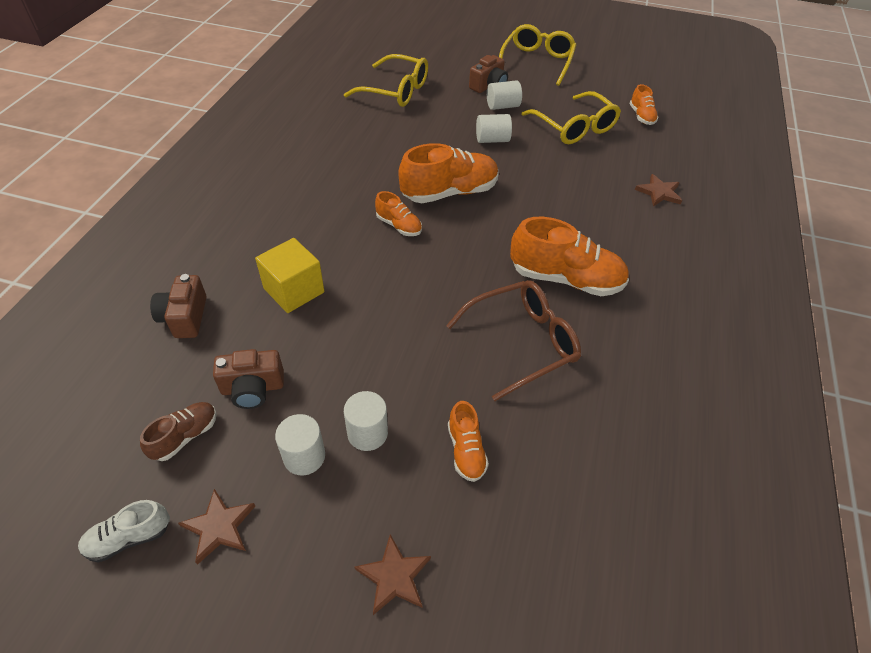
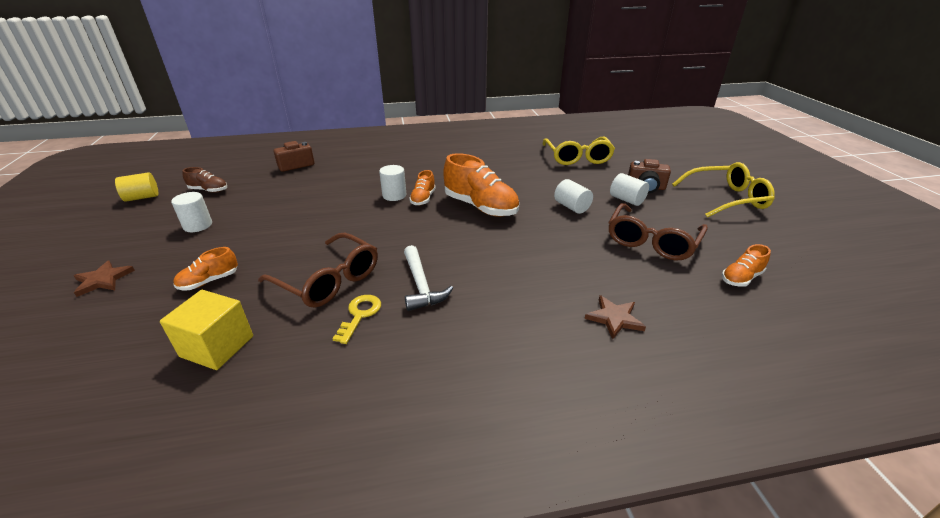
camera: 65 degrees right, 15 degrees down
white shoe [78,500,170,563] -> yellow cylinder [115,172,158,202]
brown star [178,489,255,565] -> none
brown camera [213,349,284,409] -> none
yellow cube [255,238,324,313] -> yellow cube moved to [160,290,253,370]
white cylinder [344,391,388,451] -> white cylinder moved to [379,165,406,201]
orange shoe [510,217,629,296] -> white hammer [404,245,453,311]
yellow glasses [522,91,621,144] -> brown glasses [608,203,708,261]
none -> yellow key [332,295,381,344]

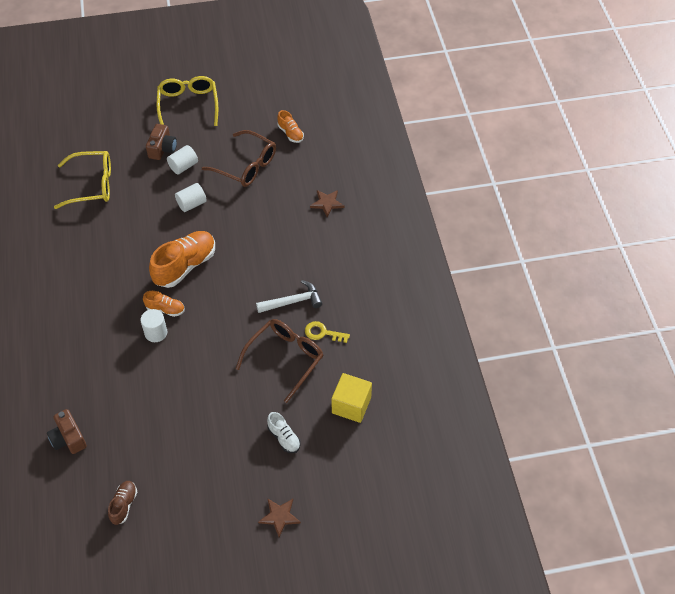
camera: 90 degrees left, 20 degrees up
yellow cylinder [115,172,158,202] -> none
white cylinder [171,192,212,232] -> none
orange shoe [173,247,238,291] -> white shoe [267,412,301,453]

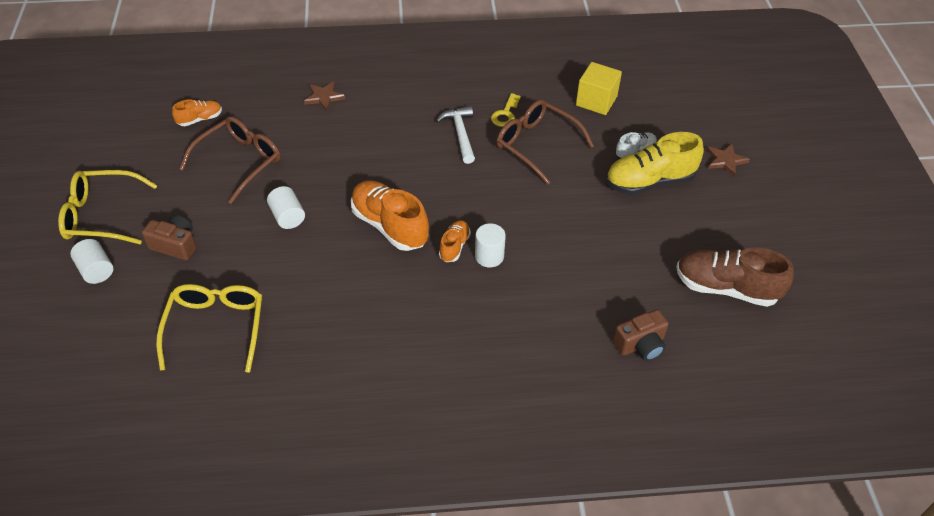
camera: 85 degrees left, 5 degrees down
brown shoe [108,481,137,525] -> brown shoe [676,247,794,307], size x1.93
white cylinder [167,145,198,175] -> white cylinder moved to [70,239,113,284]
none -> yellow shoe [606,132,704,195]

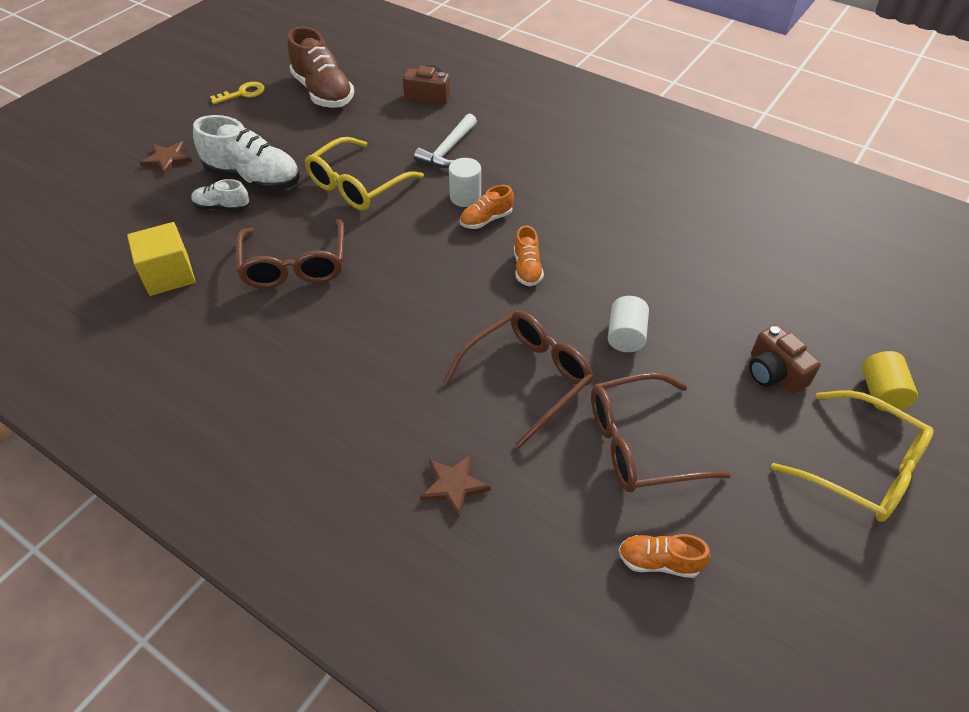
camera: 140 degrees left, 0 degrees up
white cylinder [70,239,113,284] -> yellow cylinder [862,351,918,411]
yellow glasses [156,284,262,373] -> yellow glasses moved to [305,137,424,210]
orange shoe [351,180,429,251] -> orange shoe [514,225,544,286], size x0.52
white hammer [436,106,475,164] -> white hammer moved to [414,114,477,168]
yellow key [491,93,521,127] -> yellow key moved to [210,82,265,104]
yellow shoe [606,132,704,195] -> white shoe [193,115,300,191]
none -> brown glasses [444,311,594,448]

